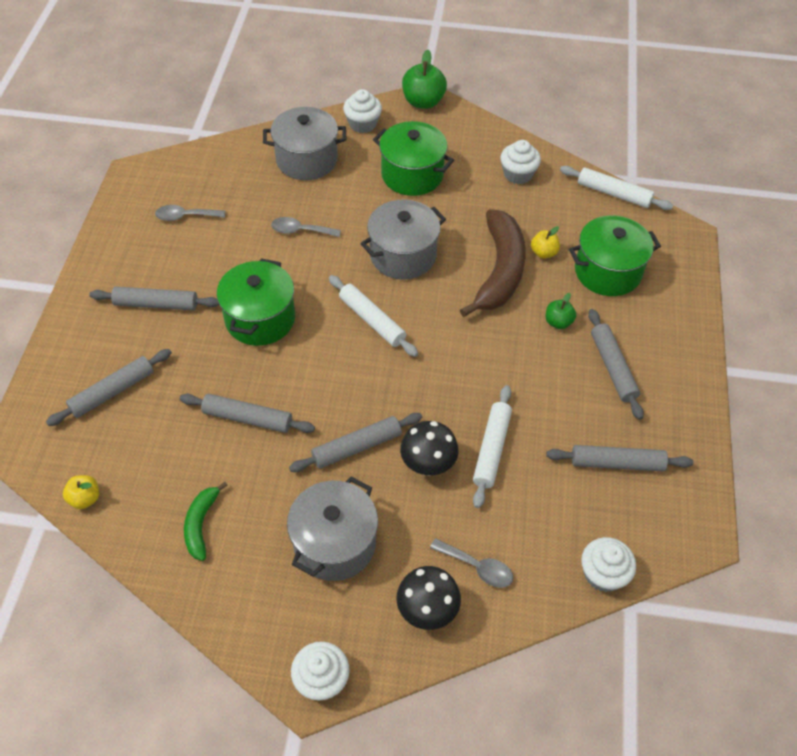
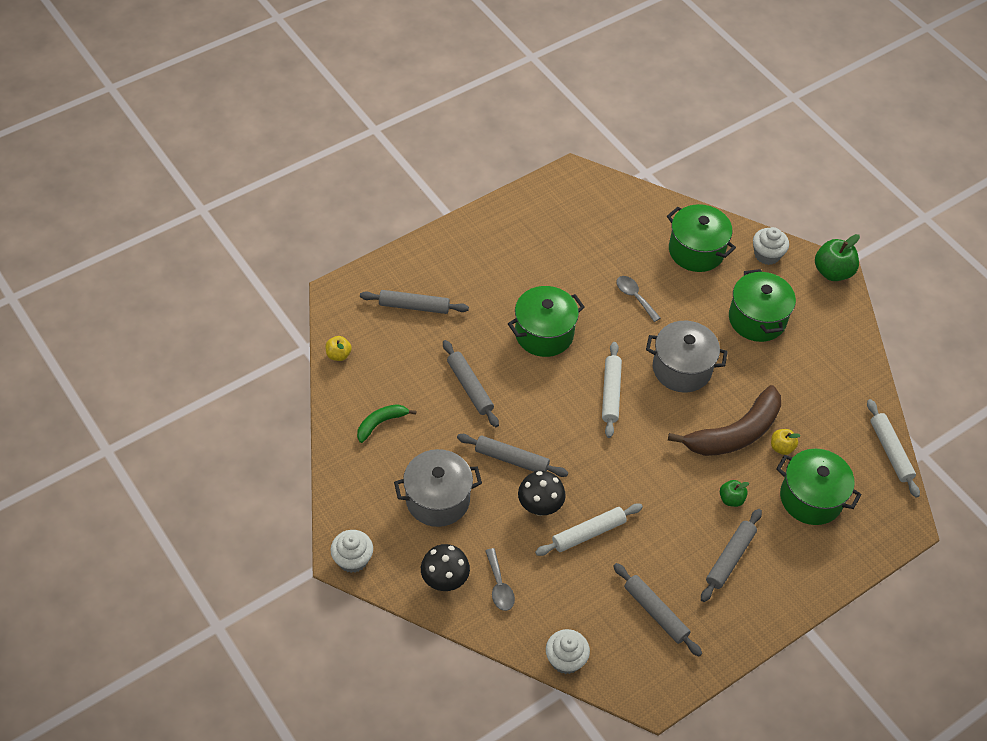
camera: 45 degrees right, 0 degrees up
grey rolling pin [89,287,219,311] -> none
grey spoon [155,205,225,221] -> none
grey pot [263,107,347,180] -> green pot [667,204,736,272]
white cupcake [500,140,541,184] -> none

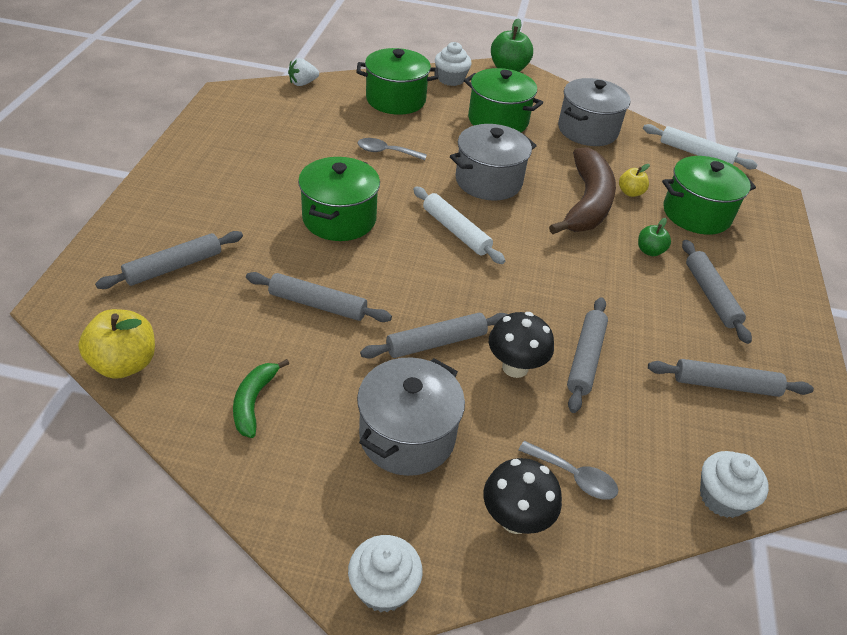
camera: 45 degrees left, 10 degrees down
yellow apple [325,336,352,361] -> yellow apple [78,309,155,379], size x1.76
white rolling pin [535,503,643,556] -> grey rolling pin [567,297,608,413]
none -> white strawberry [288,58,319,86]
none -> grey pot [558,78,631,146]

